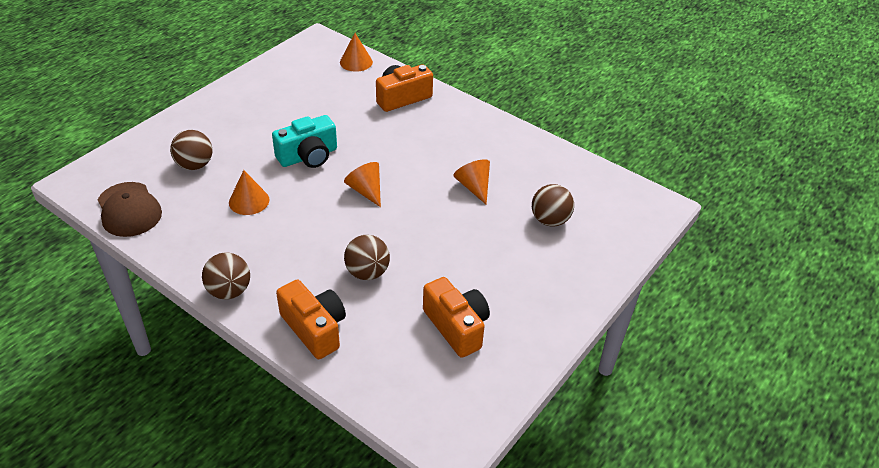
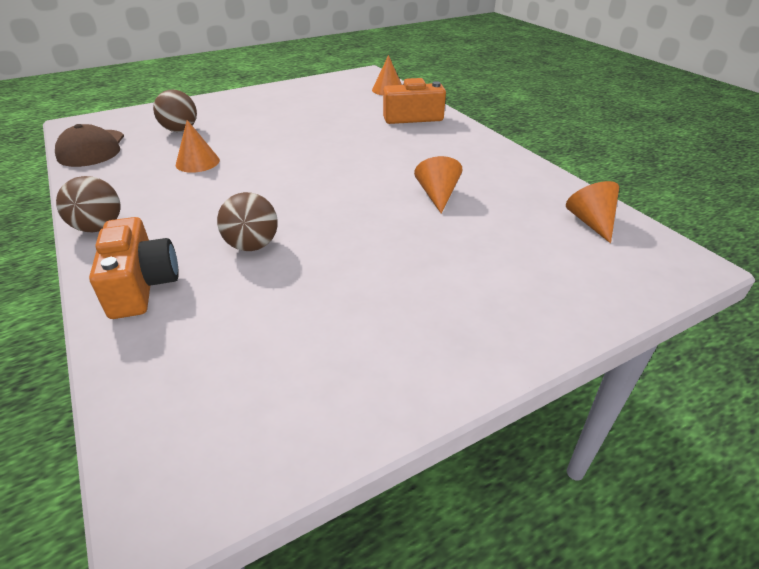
camera: 25 degrees right, 5 degrees down
turquoise camera [272,115,337,168] -> none
orange cone [344,162,381,207] -> orange cone moved to [566,181,619,243]
orange camera [423,277,490,358] -> none
brown ball [532,184,574,227] -> none

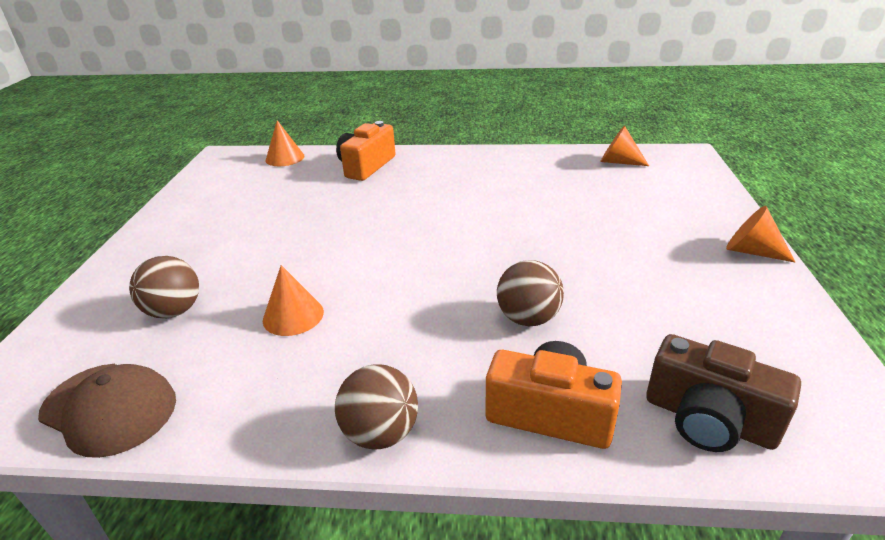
camera: 55 degrees left, 5 degrees down
orange cone [414,156,463,214] -> orange cone moved to [726,206,795,262]
none -> brown camera [646,334,801,452]

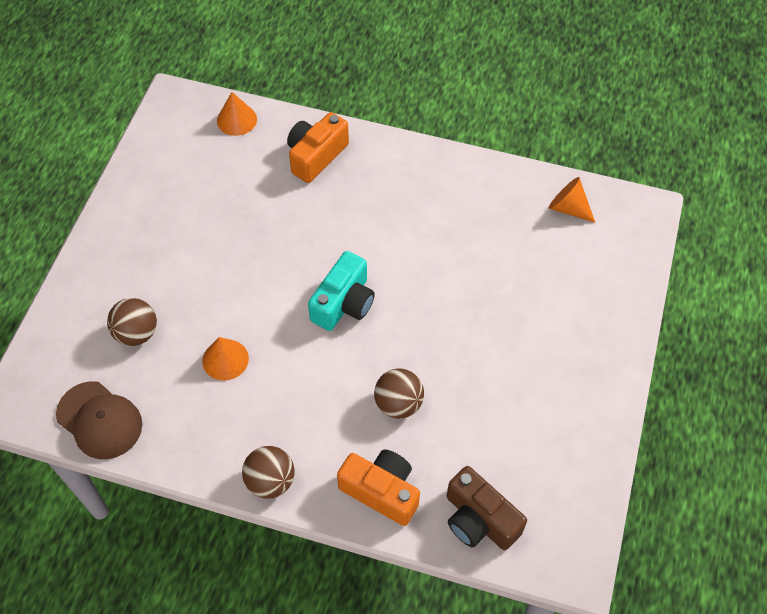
camera: 10 degrees right, 25 degrees up
orange cone [726,206,795,262] -> none
none -> turquoise camera [308,251,375,331]

